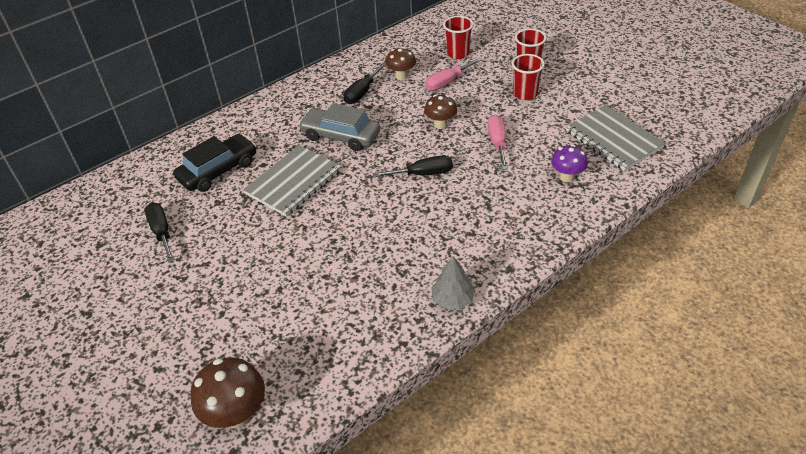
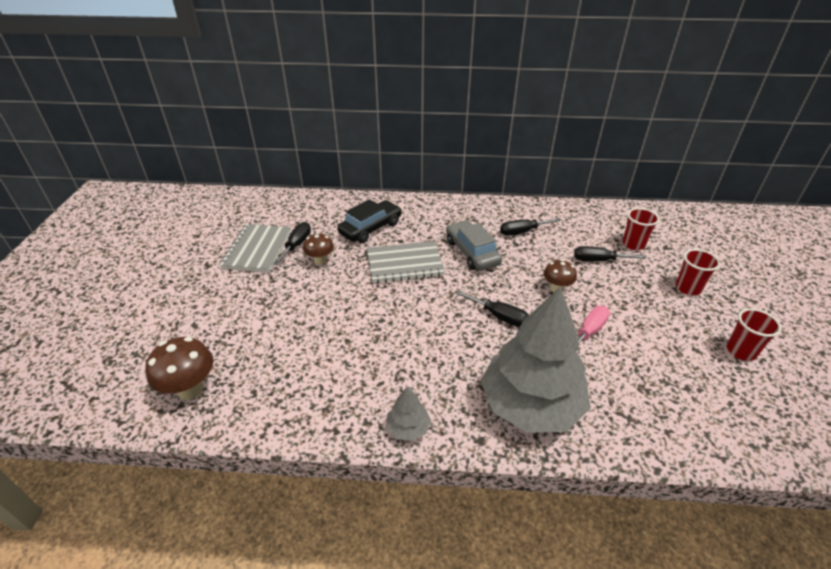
camera: 40 degrees right, 5 degrees down
black car [173,134,256,192] -> black car turned 45 degrees counterclockwise [337,199,402,243]
brown mushroom [386,47,416,80] -> brown mushroom moved to [303,232,334,265]
pink screwdriver [425,58,482,91] -> black screwdriver [574,246,647,262]
red cup [512,54,545,100] -> red cup moved to [726,308,782,361]
purple mushroom [551,145,588,182] -> none
grey notebook [566,105,665,171] -> grey notebook moved to [220,224,291,273]
none -> grey tree [481,287,591,433]

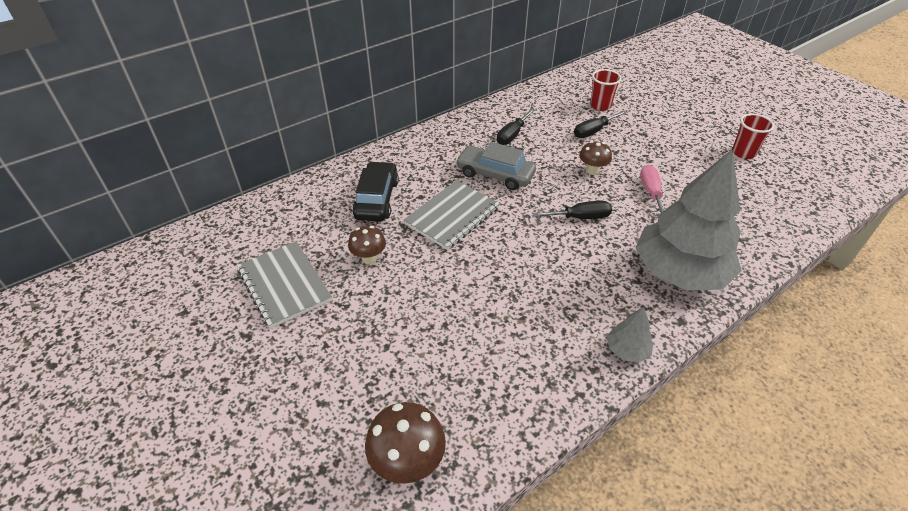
camera: 40 degrees left, 5 degrees up
black screwdriver [273,222,311,265] -> none
red cup [676,249,720,295] -> none

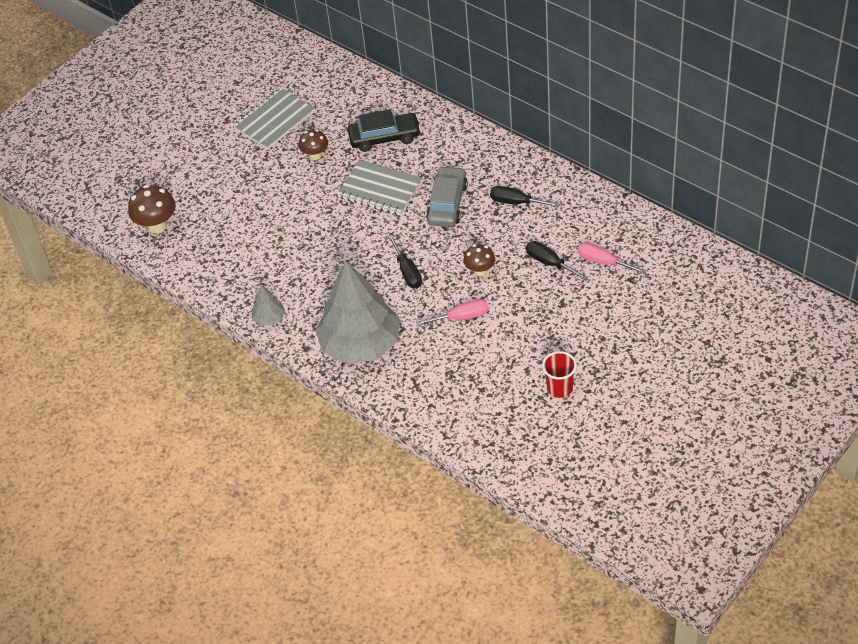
camera: 80 degrees right, 5 degrees up
red cup [590,69,622,111] -> pink screwdriver [578,242,647,274]

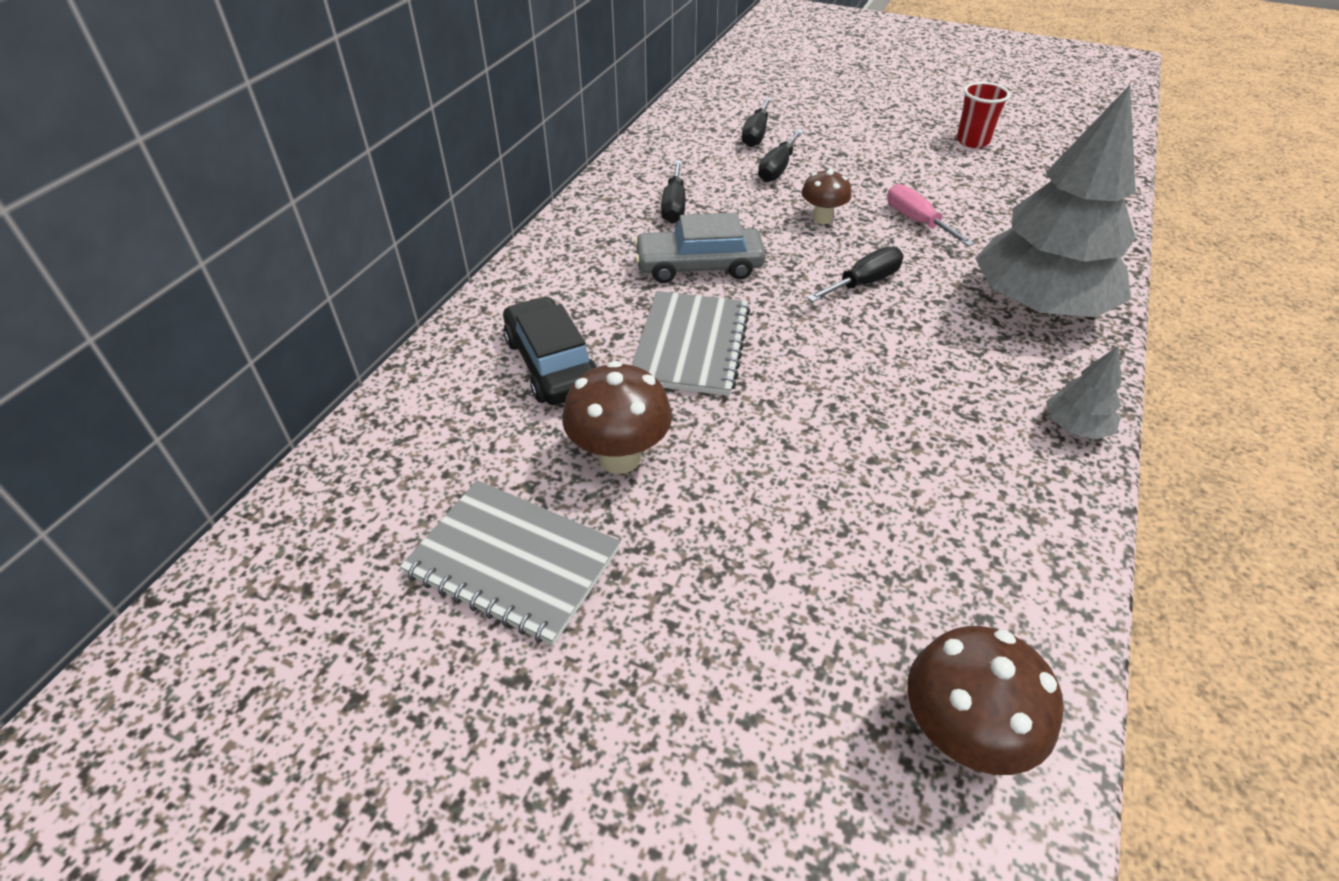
camera: 110 degrees left, 5 degrees down
brown mushroom [299,129,328,160] -> brown mushroom [562,361,672,474], size x1.55
pink screwdriver [578,242,647,274] -> black screwdriver [742,97,772,147]

